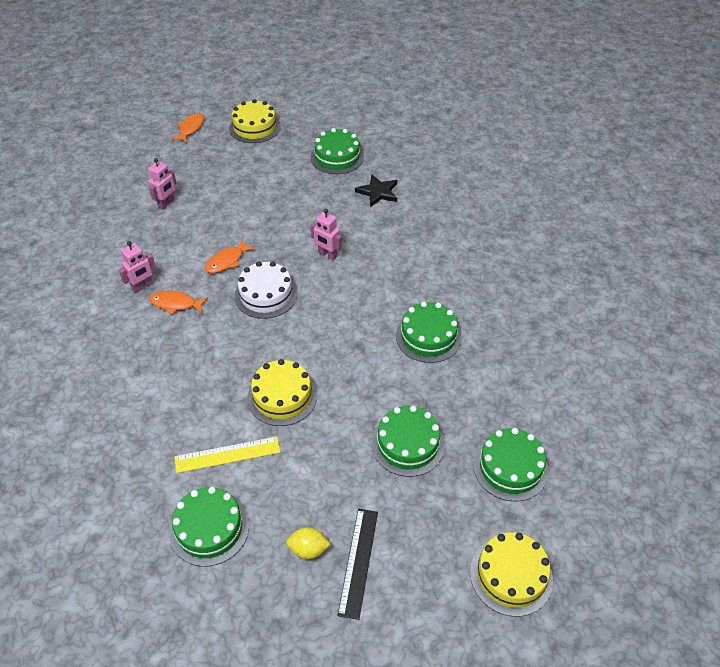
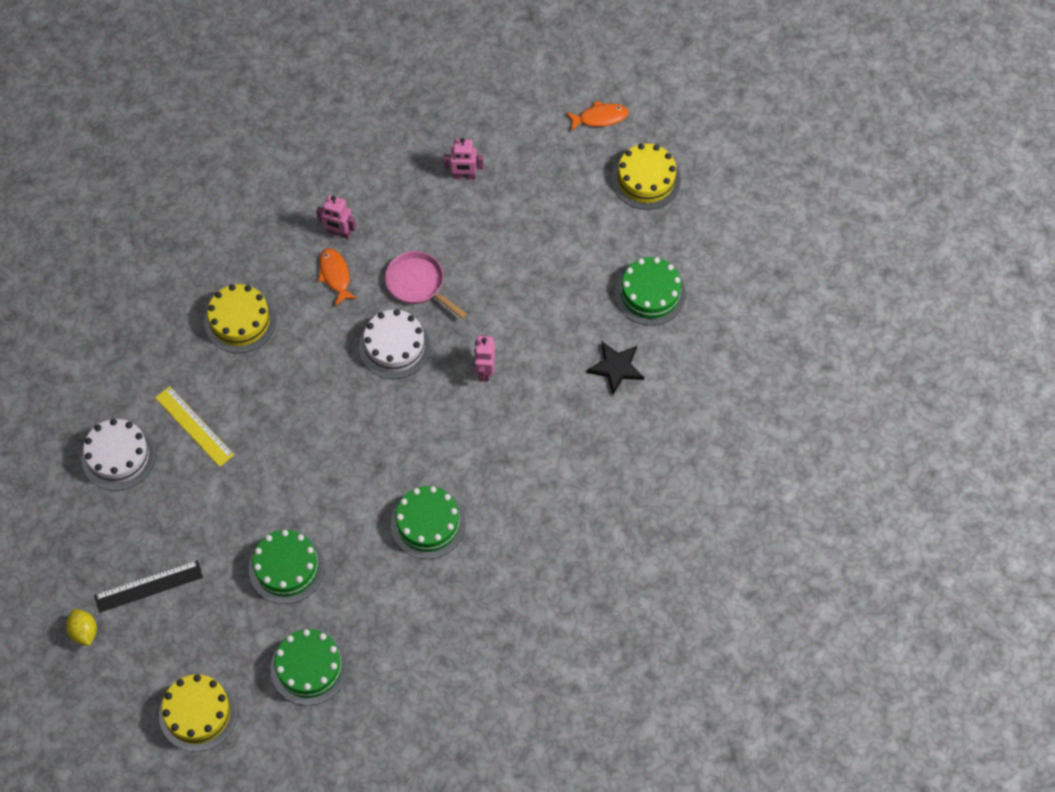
camera: 60 degrees right, 15 degrees up
green cake [169,487,249,567] -> white cake [82,419,156,491]
orange fish [205,239,255,273] -> pink pan [385,251,467,319]
yellow cake [247,359,317,426] -> yellow cake moved to [205,284,276,353]
yellow lemon [286,527,331,559] -> yellow lemon moved to [66,609,97,646]

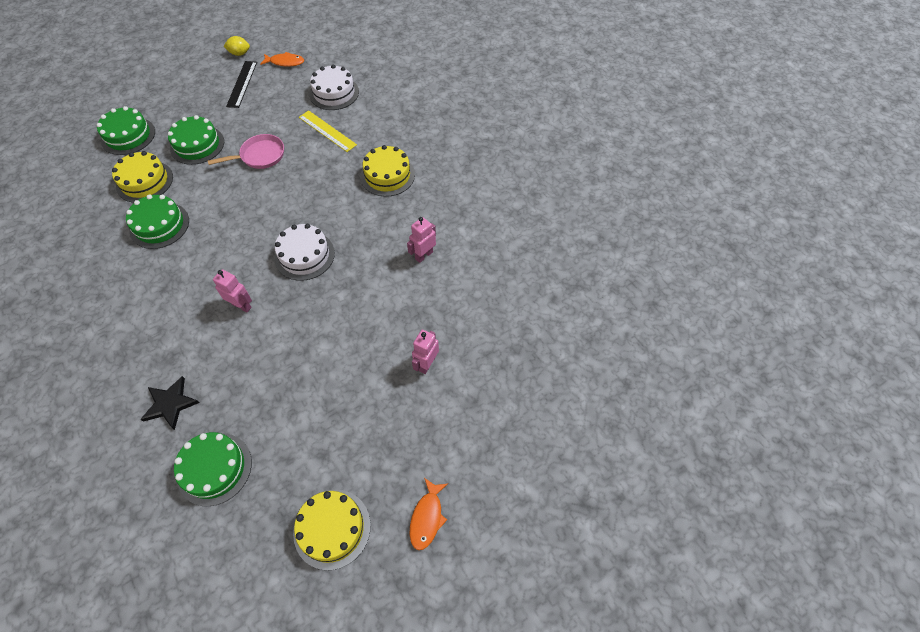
camera: 115 degrees right, 5 degrees down
yellow ruler [155,386,234,467] -> yellow ruler turned 60 degrees clockwise [299,110,357,152]
yellow cake [159,674,238,752] -> yellow cake moved to [112,151,173,203]
orange fish [318,248,358,306] -> orange fish moved to [260,52,304,66]
pink pan [385,251,467,319] -> pink pan moved to [208,134,284,169]

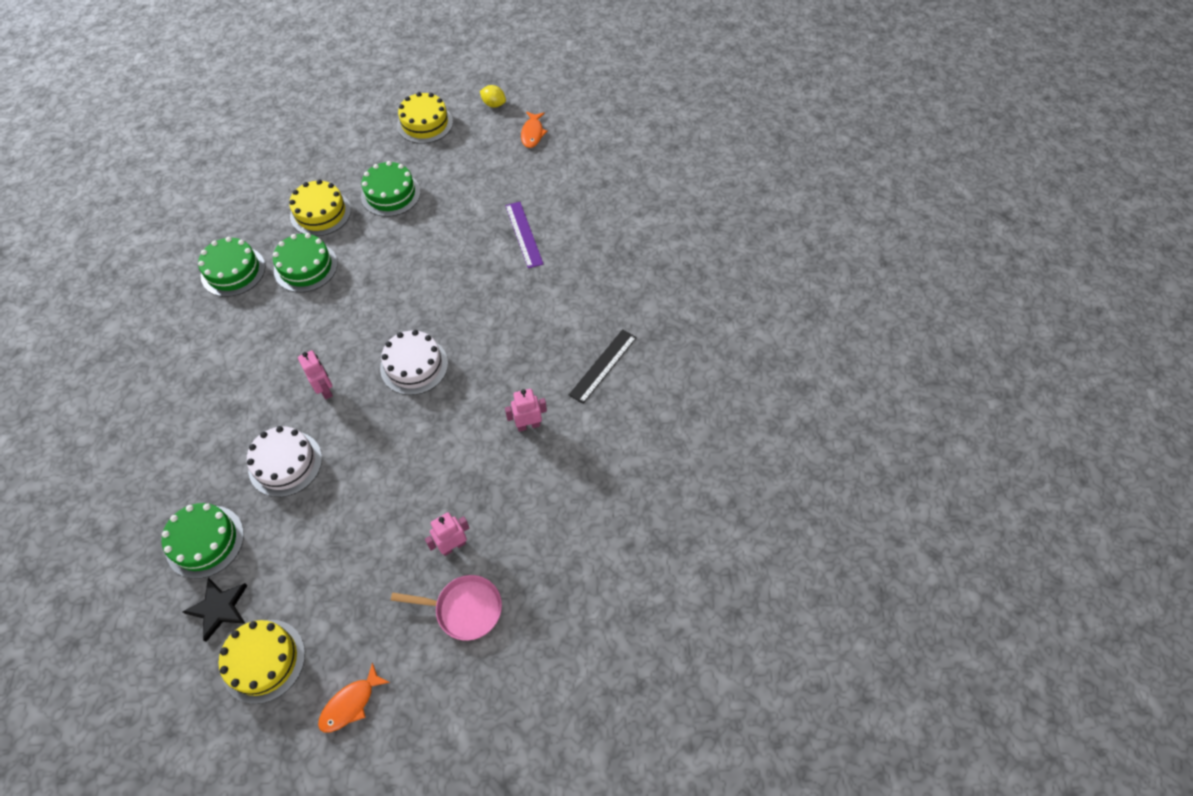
camera: 30 degrees right, 0 degrees up
green cake [97,106,155,155] -> green cake moved to [198,237,265,297]
black star [140,376,200,430] -> black star moved to [183,578,248,642]
pink pan [208,134,284,169] -> pink pan moved to [391,575,502,641]
black ruler [226,61,257,108] -> black ruler moved to [569,329,637,404]
orange fish [260,52,304,66] -> orange fish turned 60 degrees clockwise [521,112,548,148]
yellow ruler [299,110,357,152] -> purple ruler [505,202,544,268]
white cake [309,64,359,110] -> white cake moved to [247,426,322,497]
yellow cake [360,145,415,197] -> yellow cake moved to [397,92,453,144]

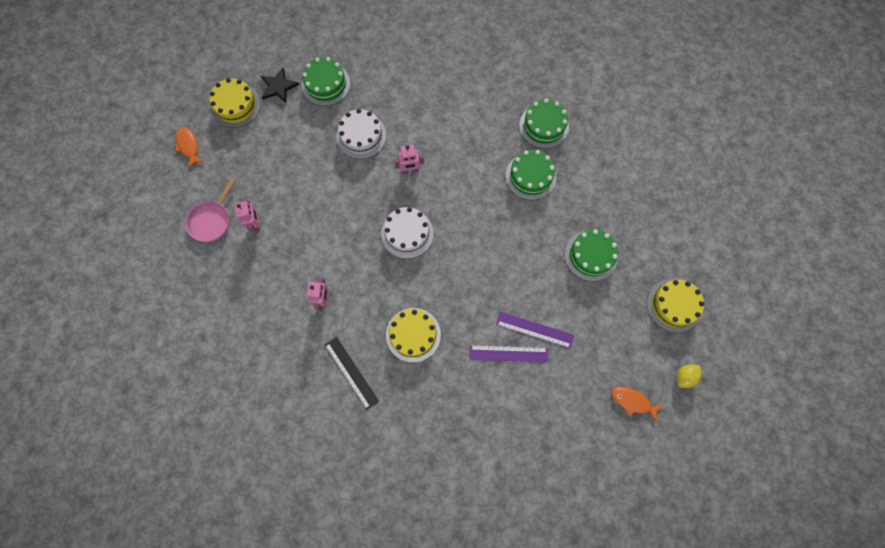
camera: 110 degrees right, 15 degrees up
yellow cake [289,180,351,236] -> yellow cake moved to [386,308,441,362]
none -> purple ruler [496,312,574,348]

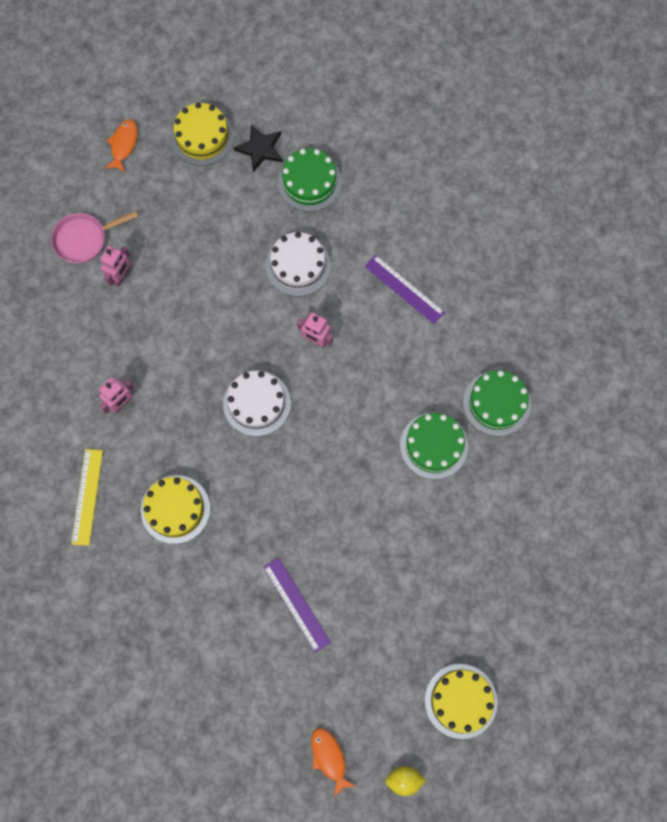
camera: 40 degrees right, 0 degrees up
black ruler [325,337,379,410] -> yellow ruler [71,449,103,546]
purple ruler [470,345,548,362] -> purple ruler moved to [365,255,445,324]
green cake [565,229,618,281] -> none

